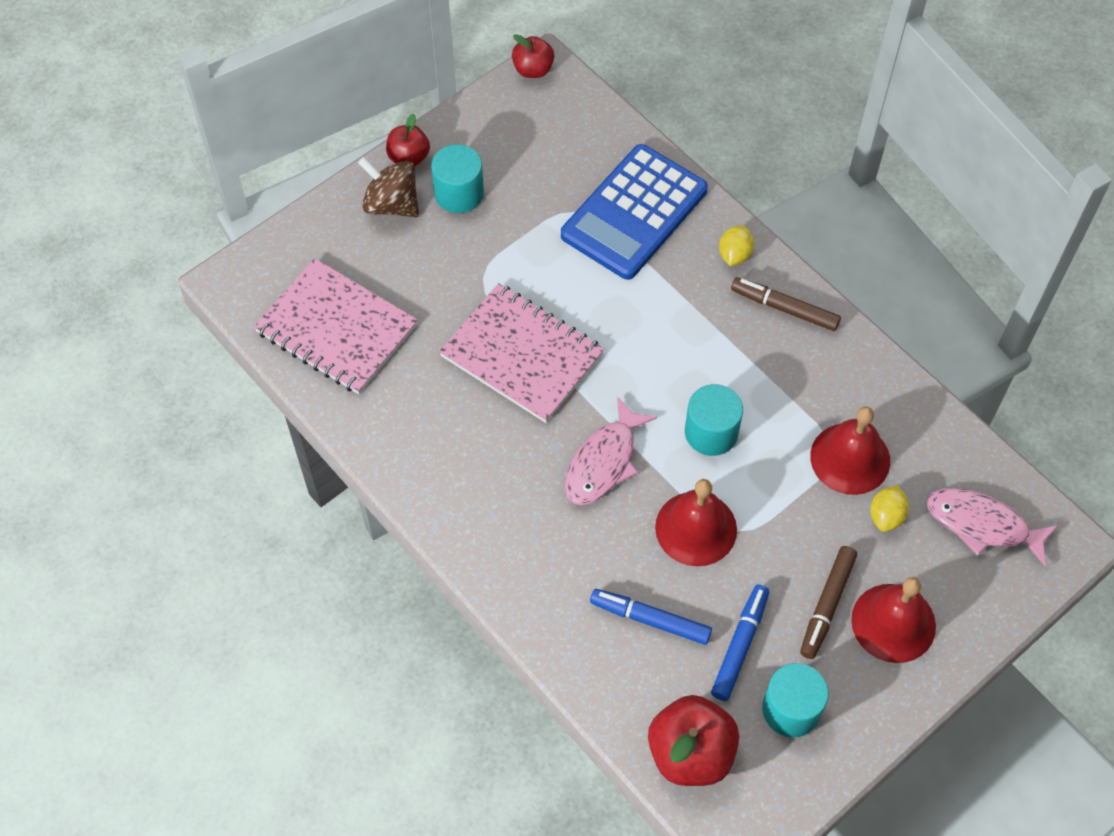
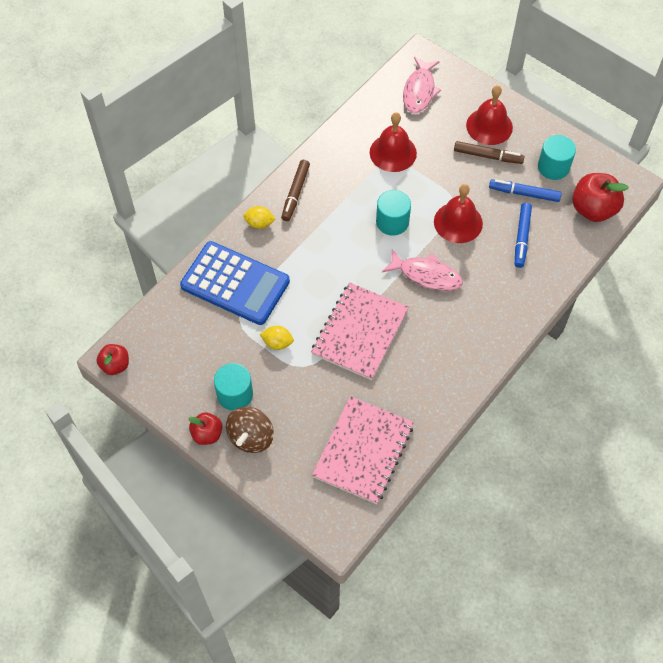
camera: 100 degrees left, 0 degrees up
yellow lemon [870,485,909,532] -> yellow lemon moved to [260,326,294,350]

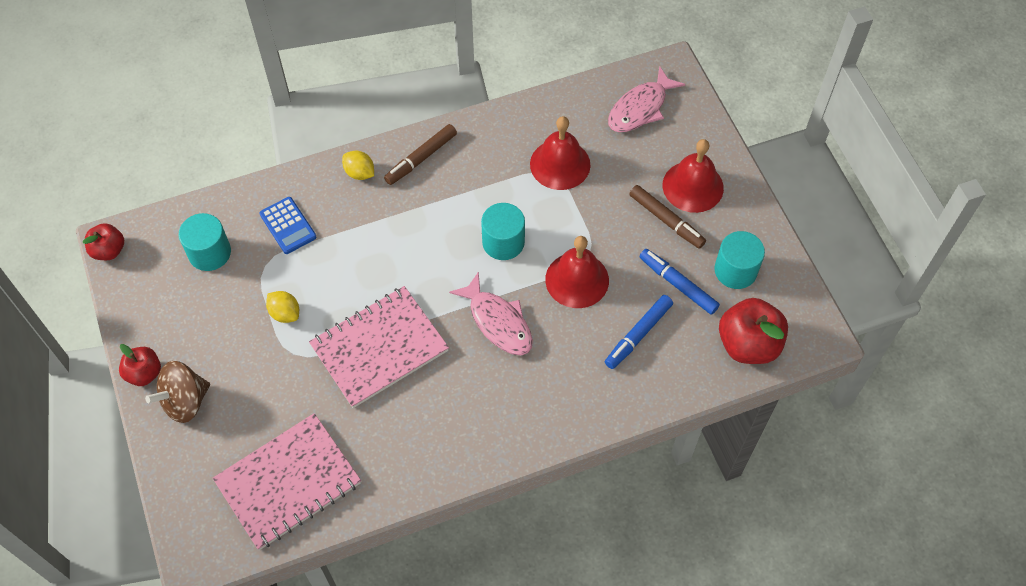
camera: 30 degrees right, 0 degrees up
blue calculator [180,241,290,325] -> blue calculator [259,197,316,254], size x0.48
turquoise cylinder [214,363,253,410] -> turquoise cylinder moved to [179,213,231,271]

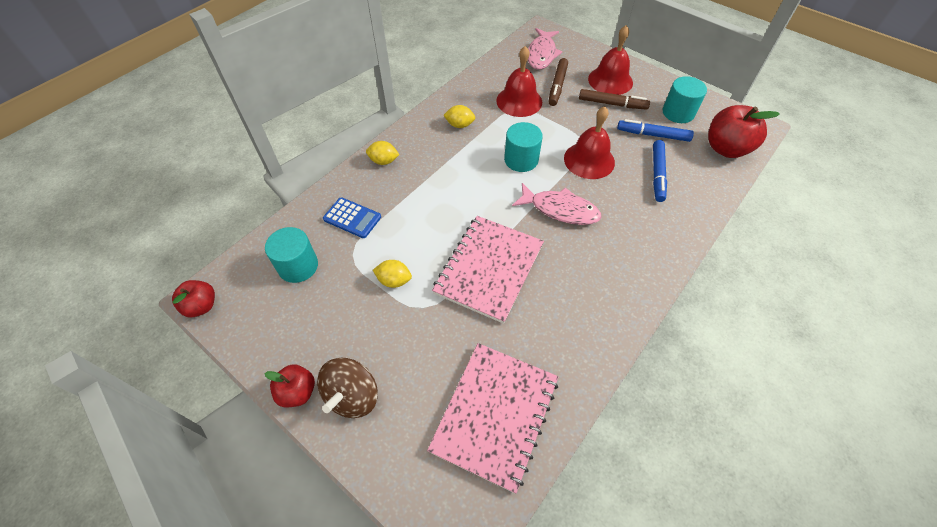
camera: 30 degrees left, 5 degrees down
brown marker [384,124,457,185] -> brown marker moved to [549,58,568,106]
none -> yellow lemon [443,105,475,128]

